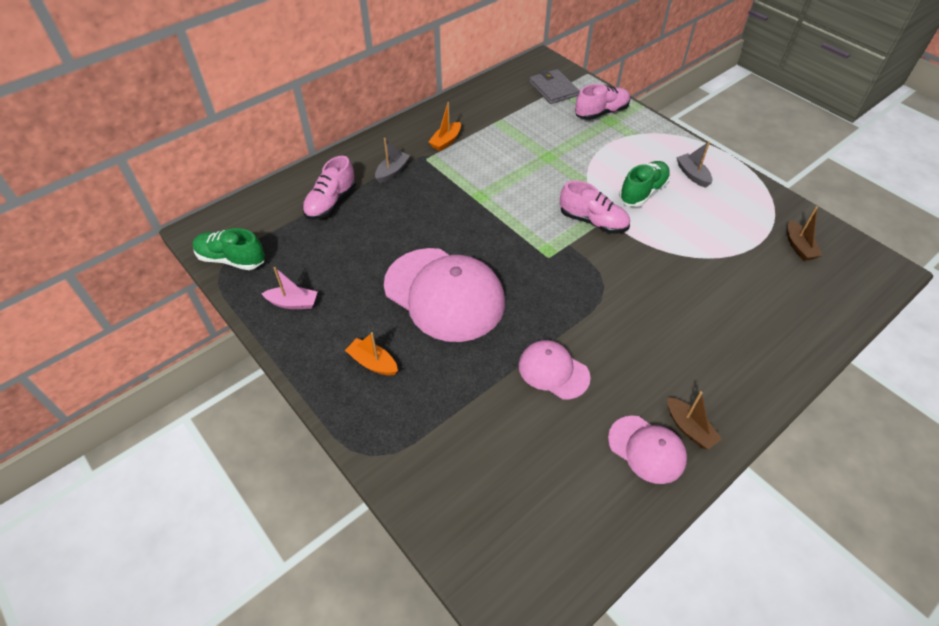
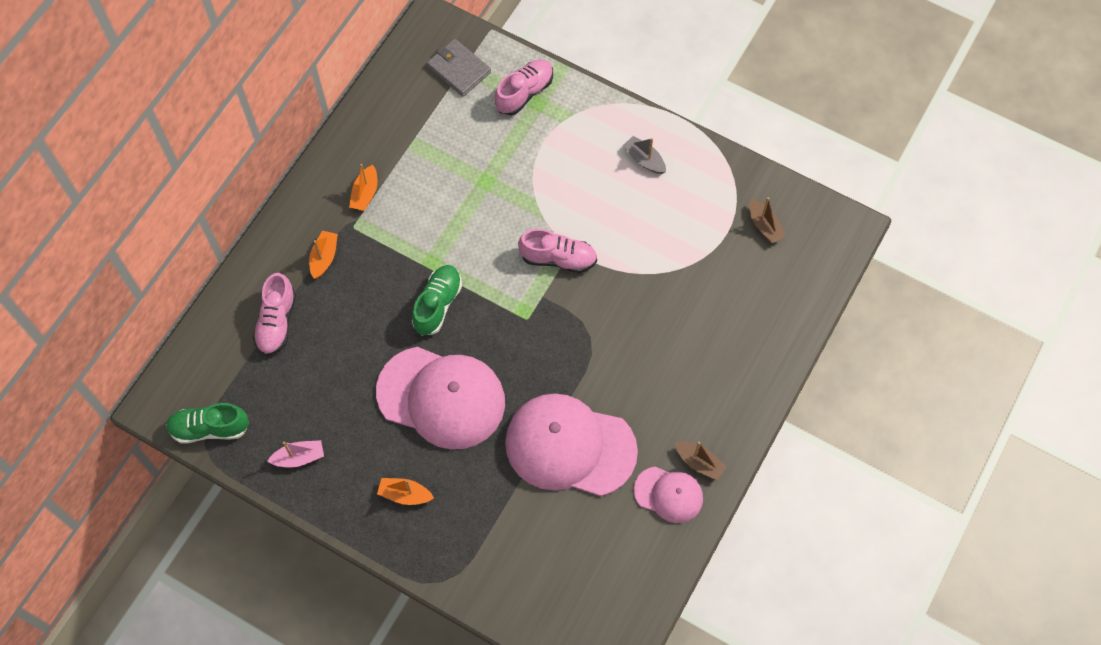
camera: 20 degrees left, 15 degrees up
grey boat [375,138,410,183] -> orange boat [309,231,338,279]
pink cap [519,340,591,399] -> pink cap [505,393,638,496], size x1.92
green shoe [619,161,670,207] -> green shoe moved to [412,265,462,335]

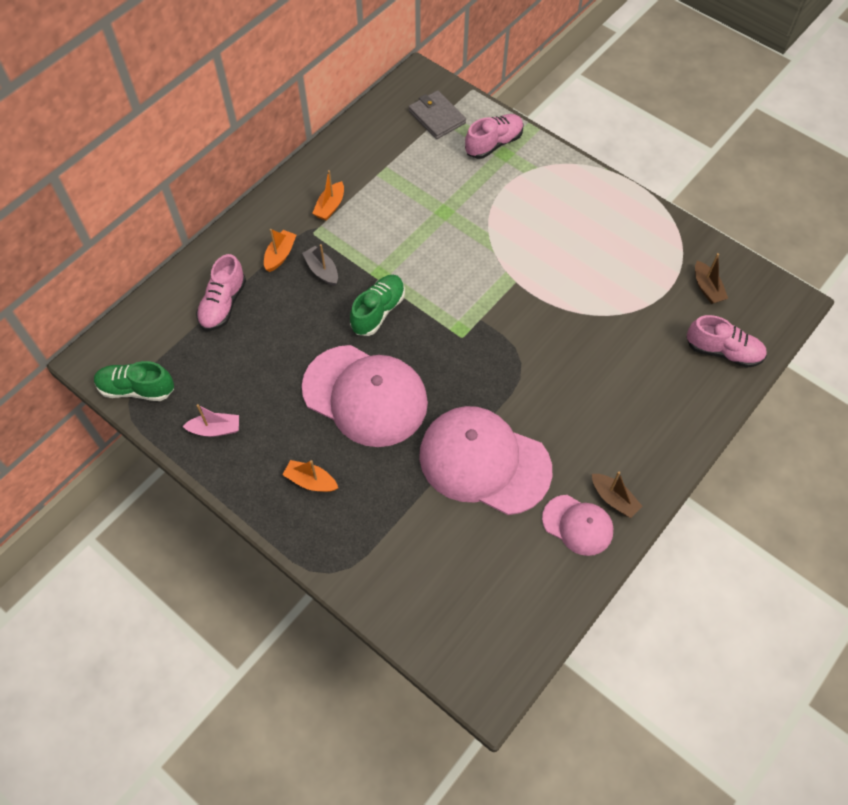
camera: 10 degrees right, 5 degrees down
pink shoe [518,229,597,273] -> pink shoe moved to [687,315,767,368]
grey boat [623,136,666,174] -> grey boat moved to [302,244,338,286]

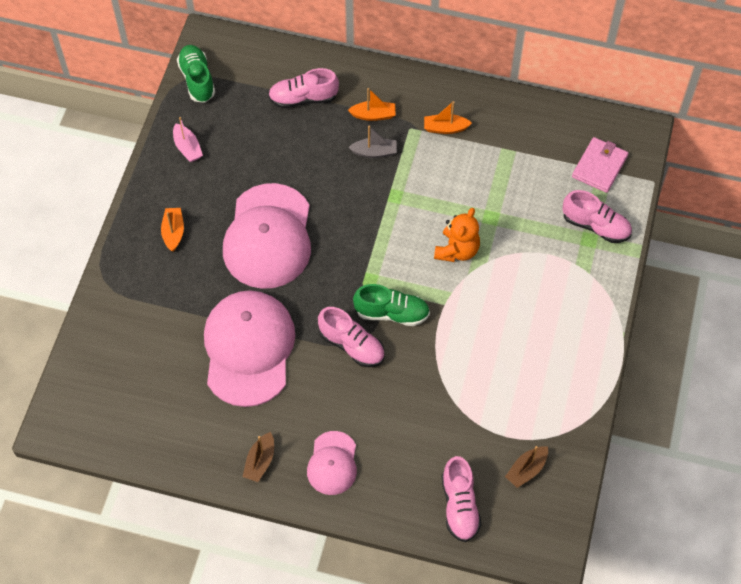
camera: 65 degrees right, 0 degrees up
grey boat [302,244,338,286] -> grey boat turned 60 degrees clockwise [348,126,397,158]
green shoe [350,275,405,336] -> green shoe moved to [353,284,430,326]
grey wallet [409,90,466,139] -> pink wallet [572,137,628,193]
pink cap [542,495,613,556] -> pink cap moved to [307,431,357,495]
none -> pink shoe [318,307,385,367]
none -> orange teddy bear [434,208,480,262]

